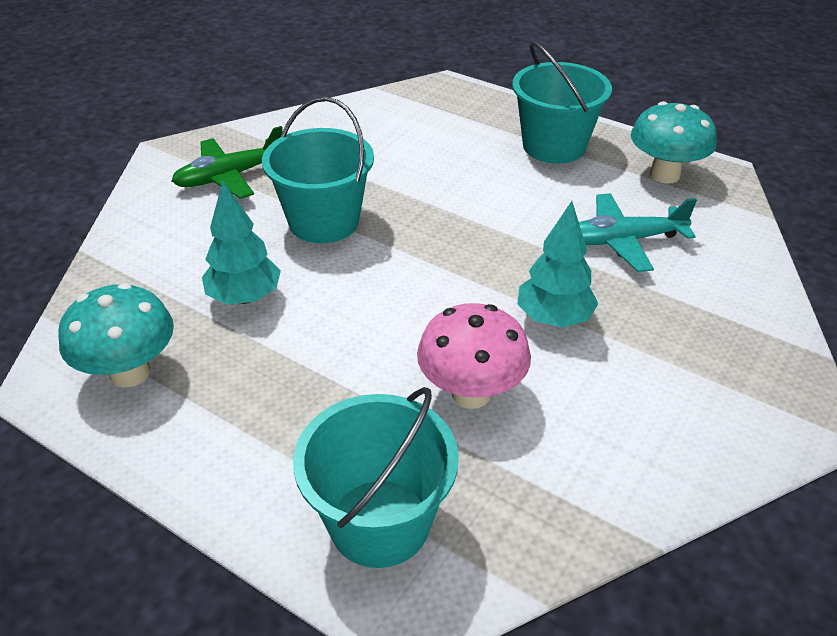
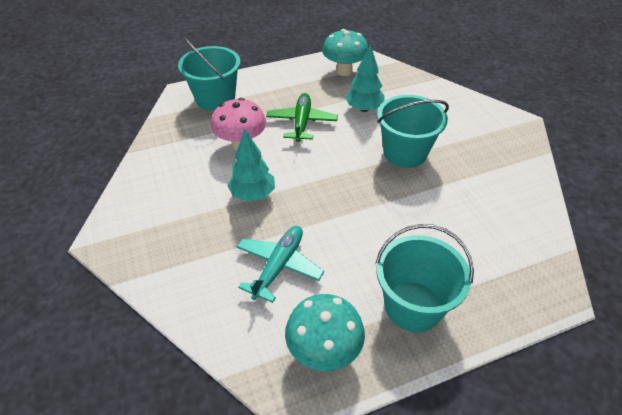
camera: 125 degrees right, 5 degrees up
green plane [172,126,283,199] -> green plane moved to [266,93,338,142]

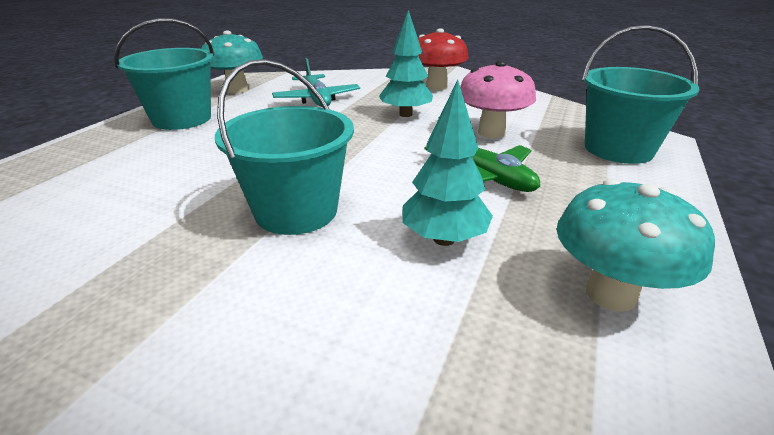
camera: 135 degrees right, 15 degrees down
none -> red mushroom [418,28,469,90]

